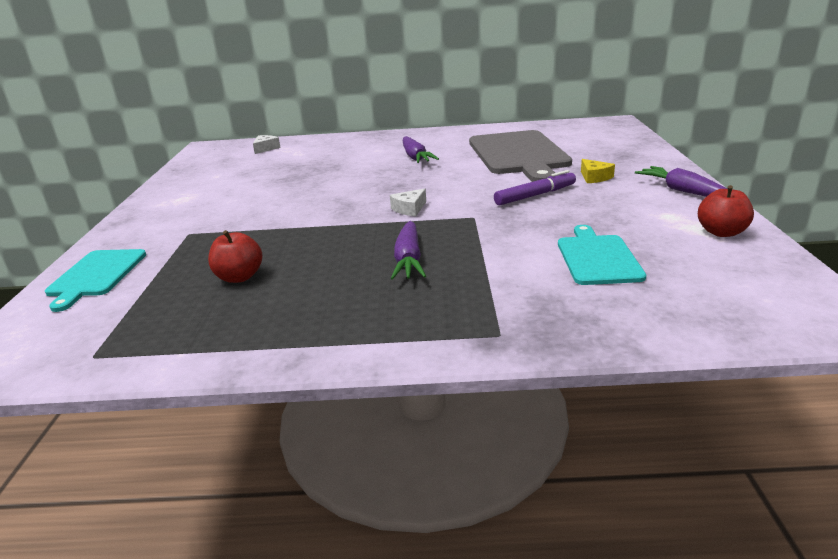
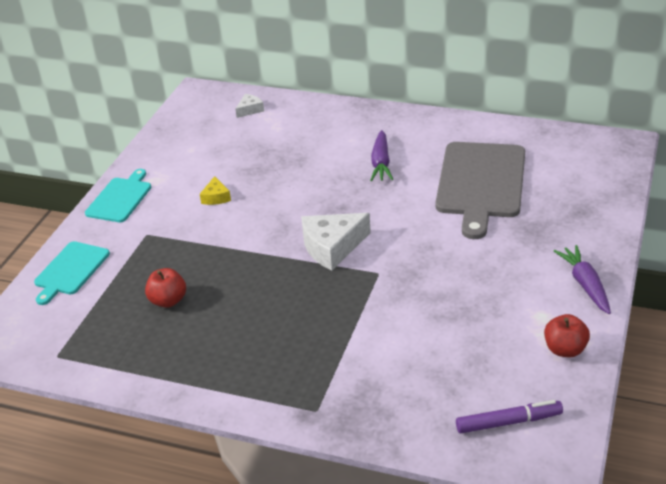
camera: 20 degrees right, 10 degrees up
white cheese [390,188,426,216] -> white cheese [301,213,371,271], size x1.97
purple carrot [391,221,426,280] -> none
purple marker [494,170,576,205] -> purple marker moved to [456,400,563,434]
turquoise cutting board [558,225,646,285] -> turquoise cutting board moved to [85,169,151,222]
yellow cheese [581,159,615,183] -> yellow cheese moved to [200,176,231,205]

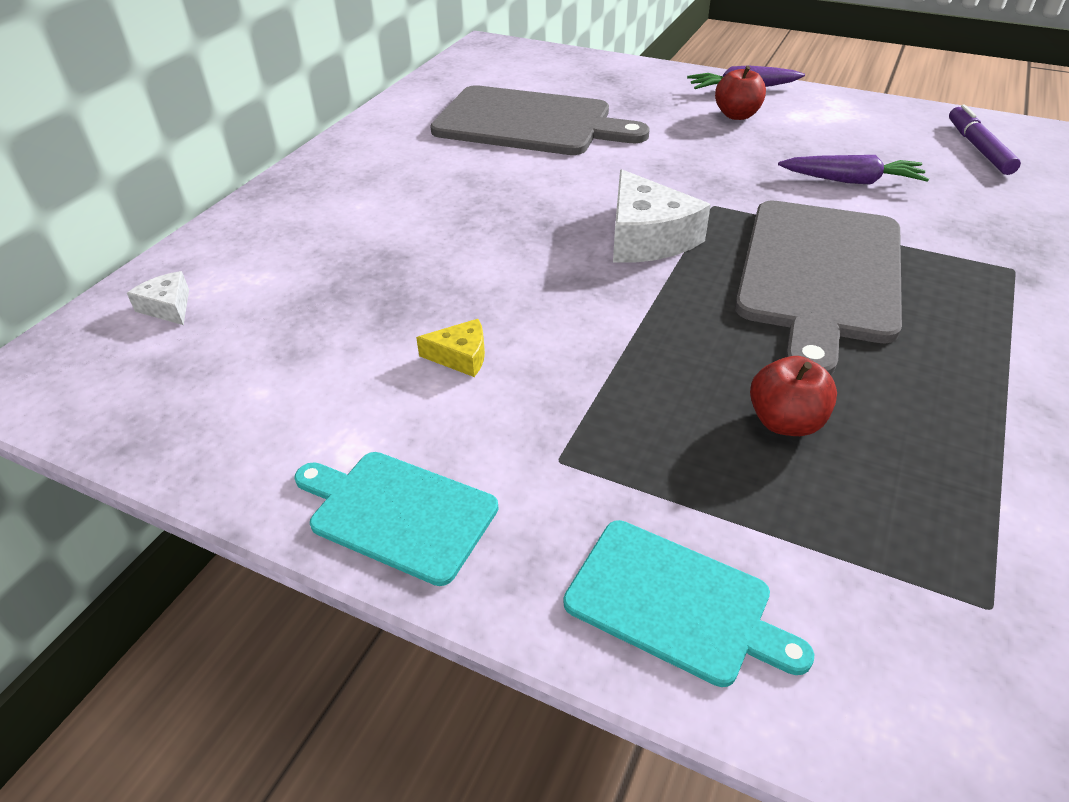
camera: 85 degrees left, 5 degrees up
purple carrot [370,130,393,181] -> purple carrot moved to [778,155,929,185]
red apple [544,314,590,358] -> red apple moved to [715,66,766,120]
none -> grey cutting board [735,201,902,375]

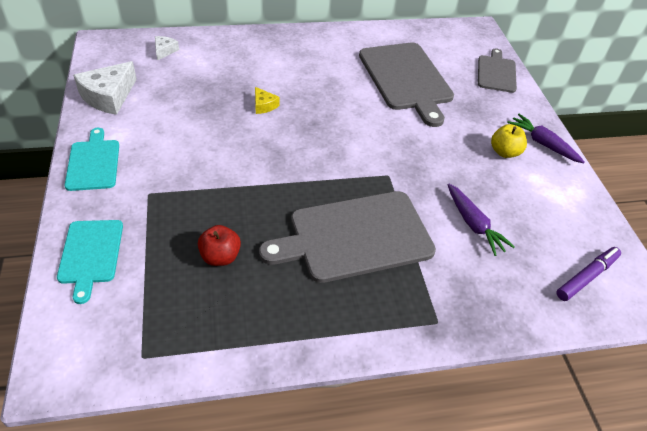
camera: 50 degrees right, 5 degrees up
yellow cheese [416,319,485,377] -> yellow cheese moved to [255,87,280,114]
white cheese [613,169,711,263] -> white cheese moved to [73,61,137,115]
red apple [715,66,766,120] -> yellow apple [491,124,527,158]
none -> grey cutting board [478,48,517,93]

